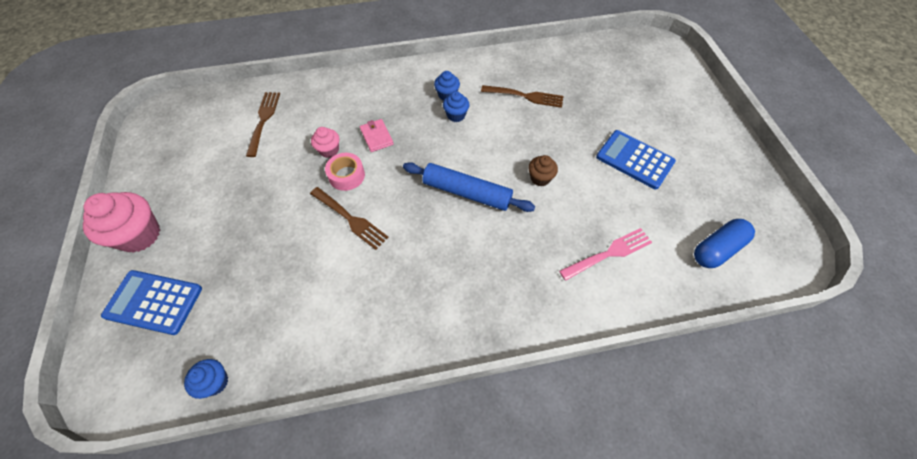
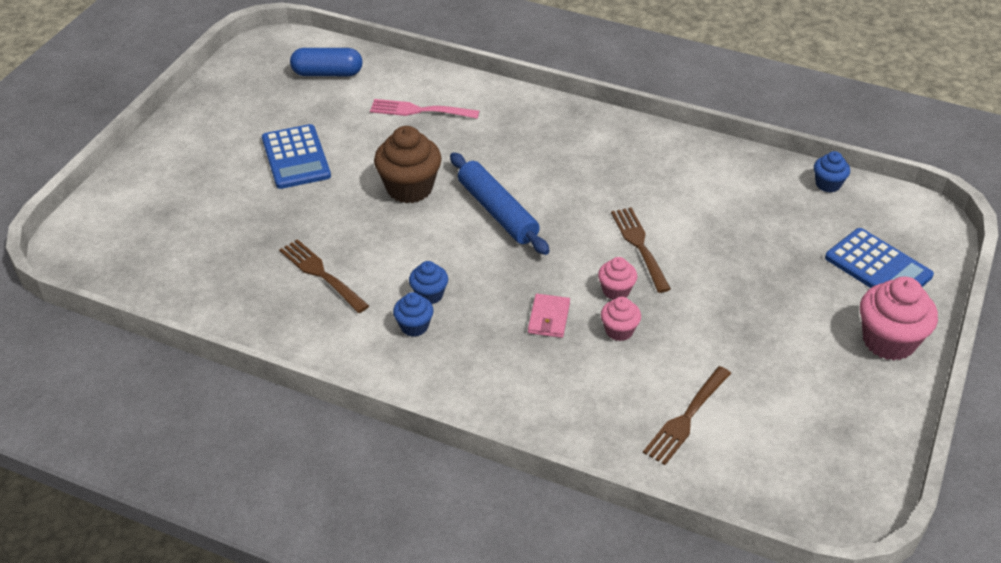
camera: 145 degrees left, 15 degrees down
pink tape [325,153,365,191] -> pink cupcake [598,257,637,300]
brown cupcake [528,155,558,186] -> brown cupcake [374,126,442,203], size x1.85

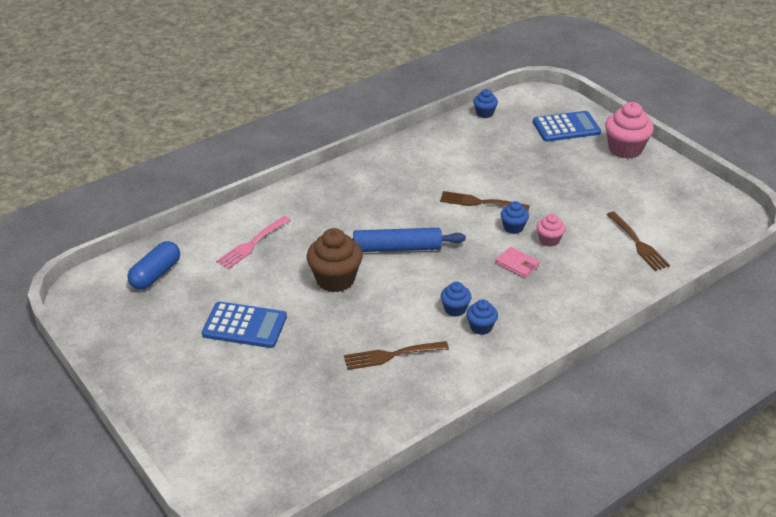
camera: 60 degrees left, 5 degrees down
pink cupcake [598,257,637,300] -> blue cupcake [501,201,529,234]

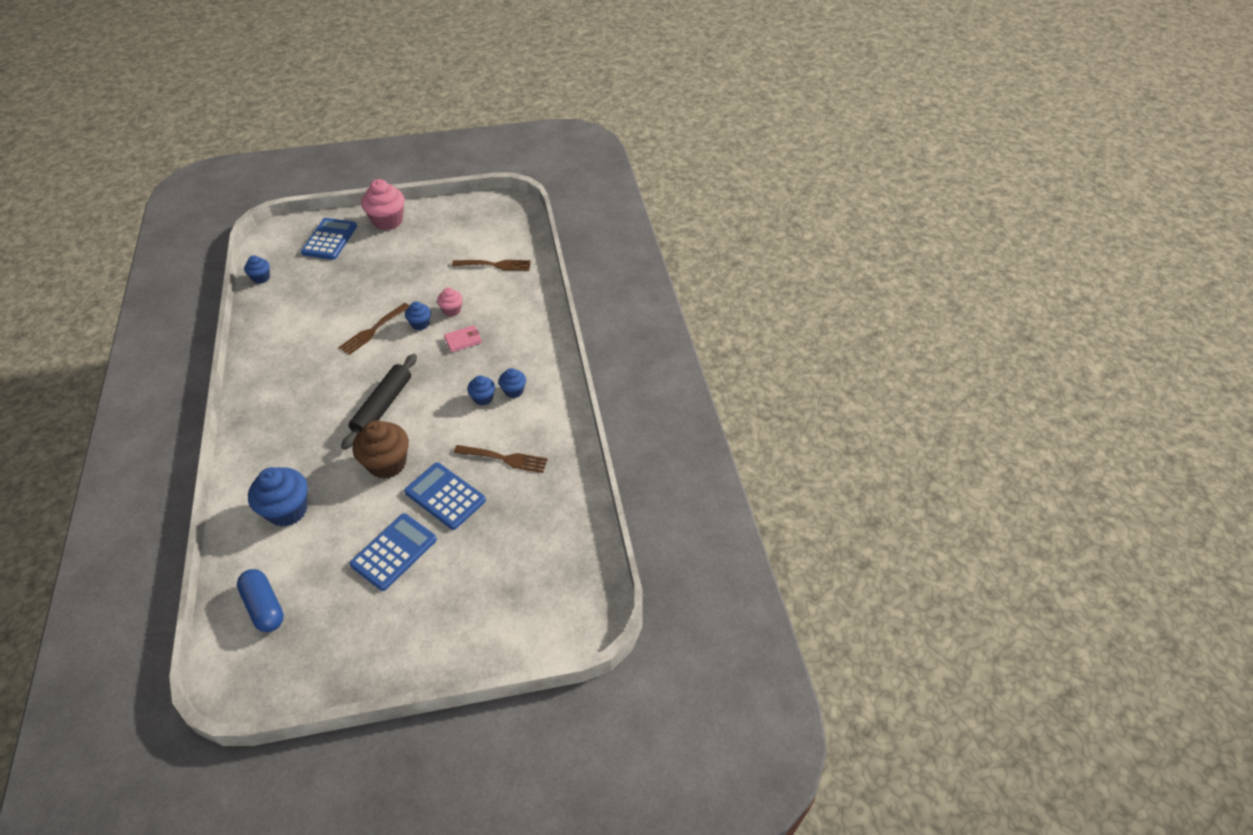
camera: 65 degrees left, 10 degrees up
pink fork [216,216,290,269] -> blue cupcake [248,467,308,527]
brown fork [344,341,449,370] -> brown fork turned 90 degrees counterclockwise [454,445,548,473]
blue rolling pin [351,228,466,252] -> black rolling pin [341,354,417,450]
none -> blue calculator [404,462,486,530]

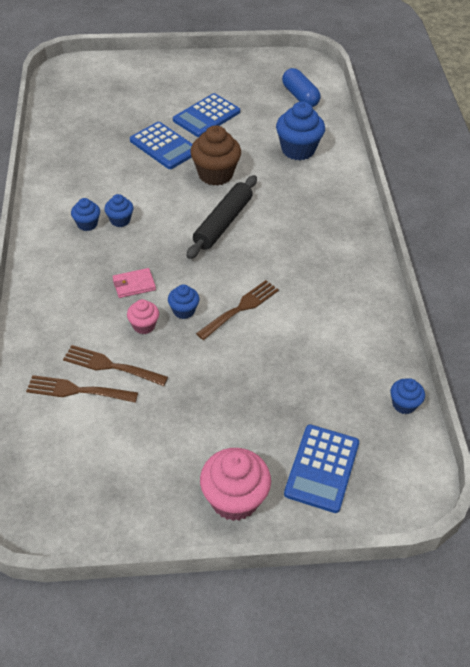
camera: 175 degrees left, 0 degrees up
brown fork [454,445,548,473] -> brown fork moved to [63,345,168,386]

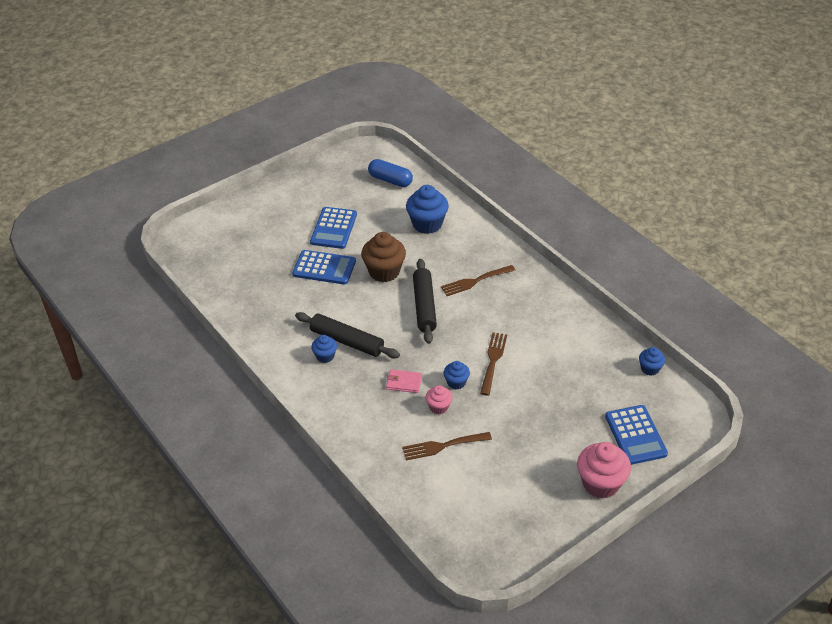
camera: 30 degrees left, 5 degrees down
brown fork [26,375,138,403] -> brown fork moved to [441,265,516,296]
blue cupcake [104,194,134,227] -> black rolling pin [295,312,400,358]
pink wallet [113,268,156,298] -> pink wallet turned 60 degrees clockwise [386,369,422,393]

